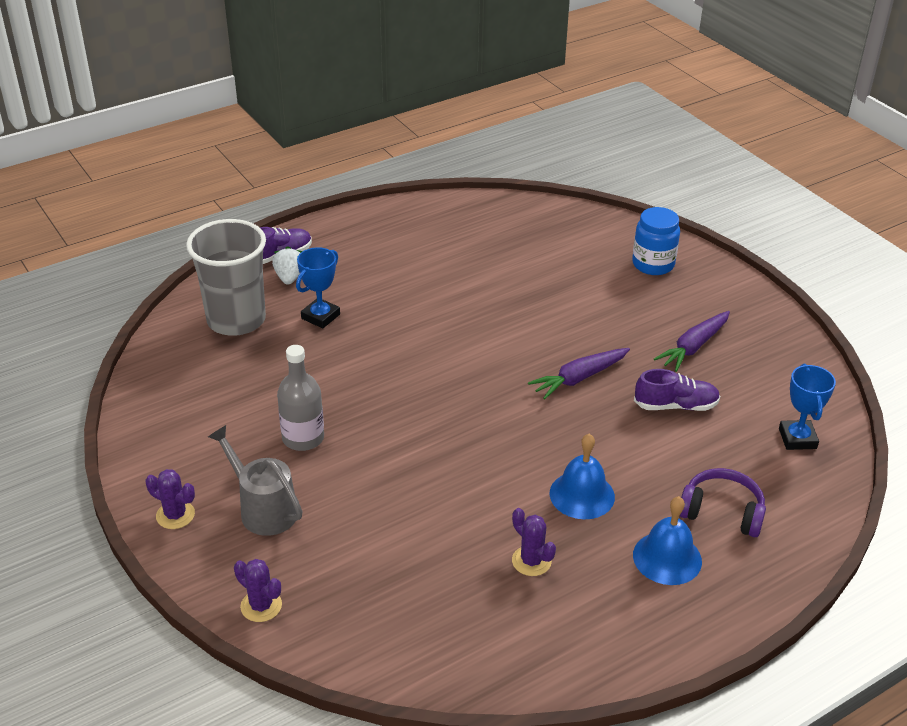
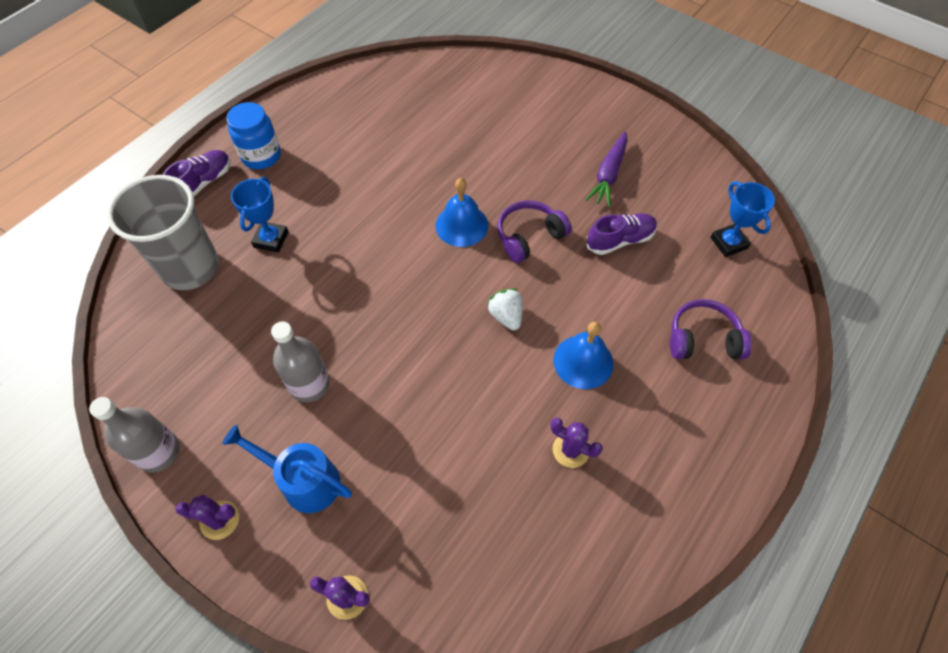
camera: 20 degrees left, 20 degrees up
grey watering can [208,425,303,536] -> blue watering can [223,425,352,513]
white strawberry [272,246,303,285] -> white strawberry moved to [487,289,523,330]
purple carrot [528,348,630,399] -> purple headphones [497,200,571,263]
blue jar [632,207,680,275] -> blue jar moved to [226,102,281,169]
blue bell [633,496,702,585] -> blue bell moved to [436,178,488,247]
none -> grey bottle [89,397,180,473]

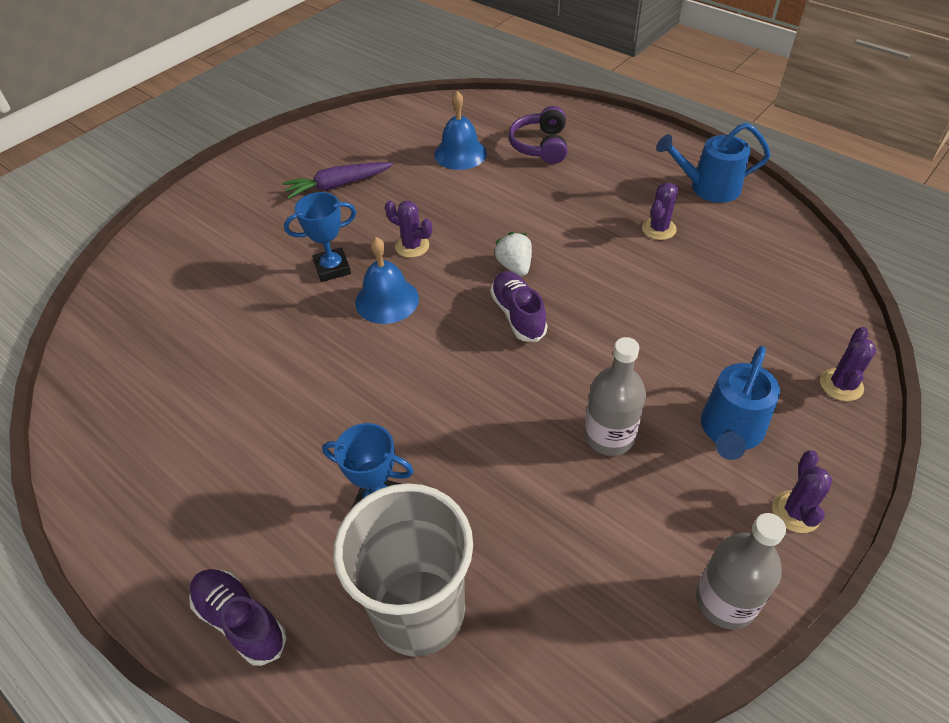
camera: 85 degrees left, 10 degrees down
blue jar [226,102,281,169] -> none
white strawberry [487,289,523,330] -> white strawberry turned 90 degrees clockwise [494,232,532,276]
purple headphones [497,200,571,263] -> purple cactus [385,201,432,258]
blue bell [553,322,613,389] -> blue bell moved to [434,91,487,170]
purple carrot [586,131,628,207] -> purple carrot turned 135 degrees clockwise [282,162,393,199]
purple shoe [587,213,657,255] -> purple shoe moved to [490,271,548,342]
blue trophy [710,181,775,257] -> blue trophy moved to [284,192,356,282]
none -> blue watering can [657,123,771,203]

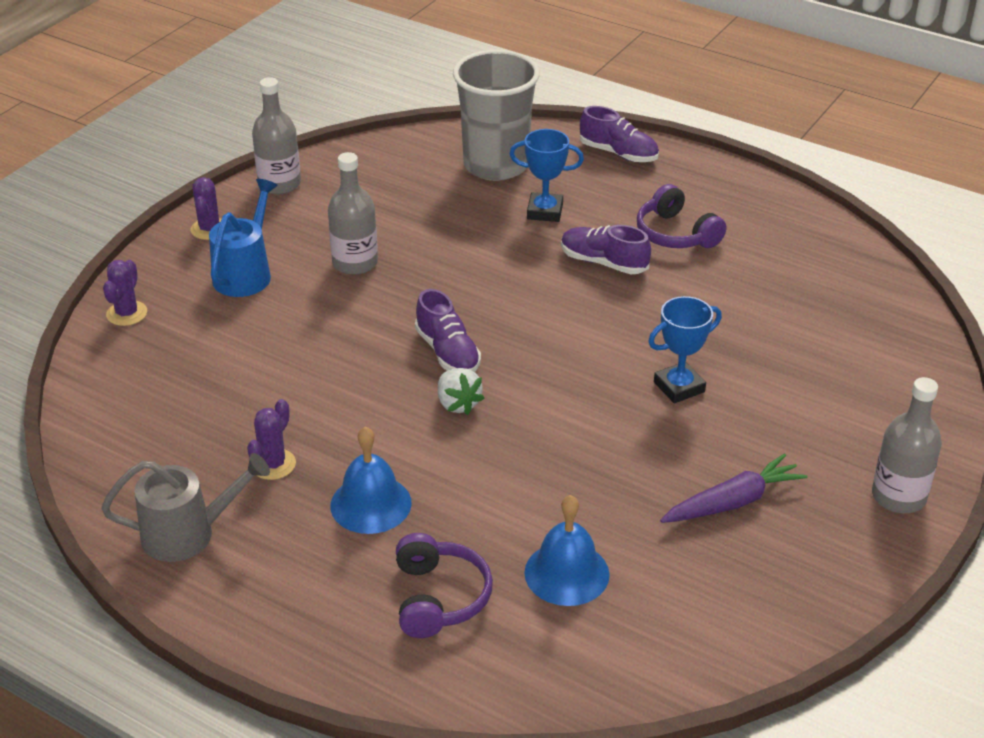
camera: 170 degrees right, 10 degrees down
blue bell [355,237,419,324] -> blue bell moved to [330,426,412,534]
purple cactus [385,201,432,258] -> none
blue watering can [657,123,771,203] -> grey watering can [101,453,270,562]
none -> purple shoe [561,225,651,274]
none -> purple headphones [637,184,726,248]
none -> grey bottle [872,377,942,513]

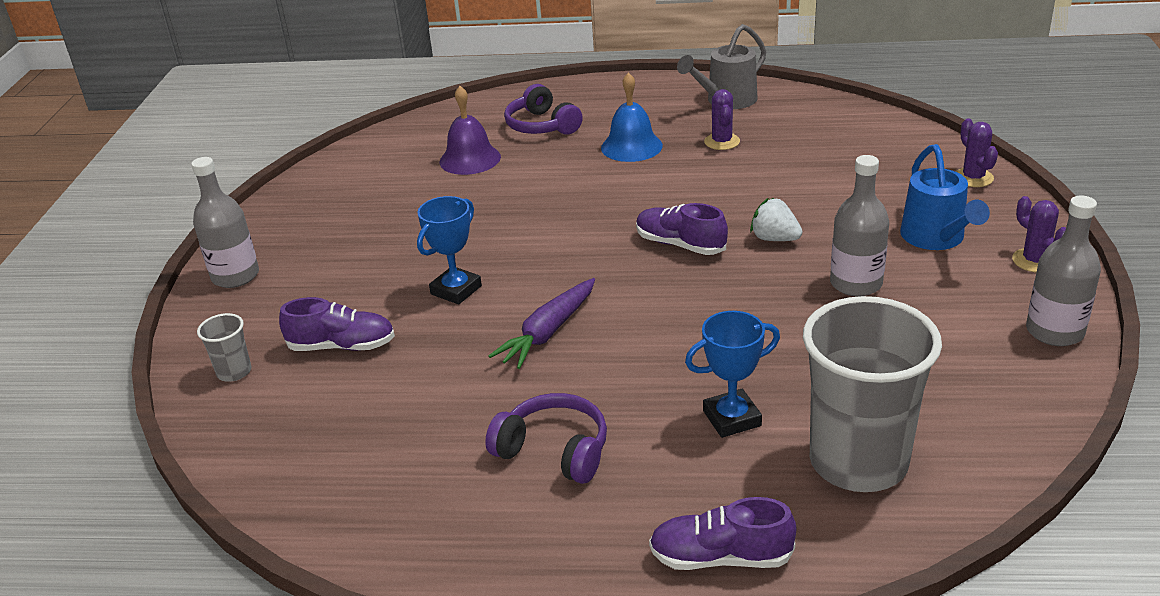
camera: 155 degrees right, 5 degrees down
white strawberry [438,368,484,415] -> white strawberry moved to [750,198,802,241]
blue bell [524,495,610,606] -> purple bell [439,86,501,175]
purple shoe [561,225,651,274] -> purple shoe moved to [279,297,395,351]
purple carrot [660,453,807,523] -> purple carrot moved to [488,278,595,369]
none -> grey cup [197,313,251,382]

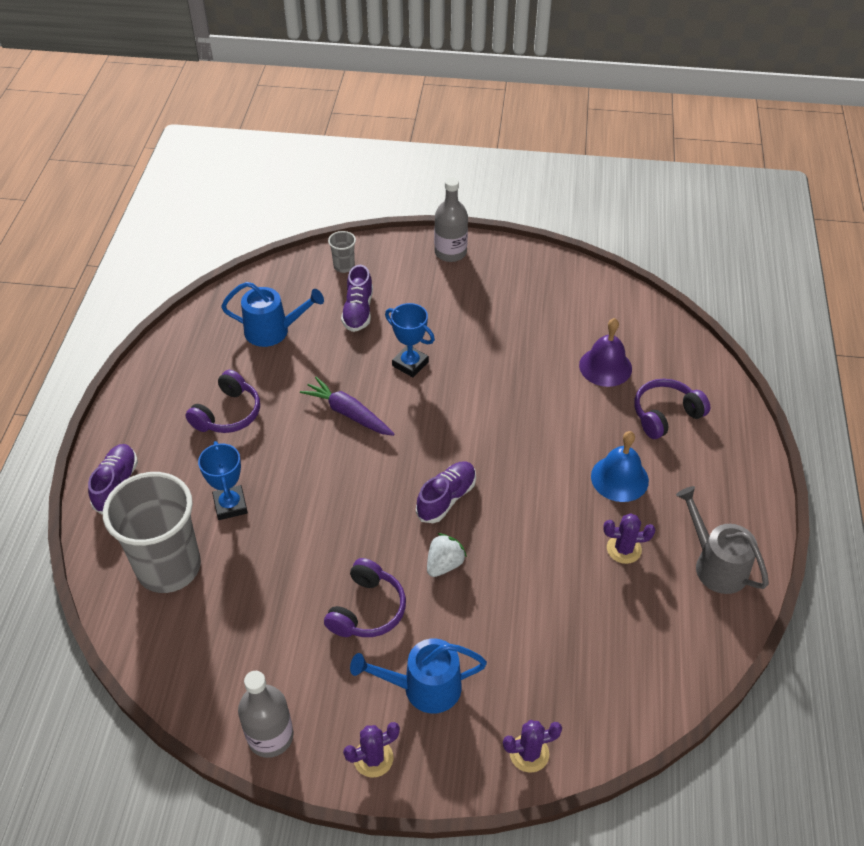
camera: 90 degrees right, 15 degrees up
grey bottle [830,155,889,297] -> purple headphones [324,558,406,637]
none -> blue watering can [221,282,324,347]

